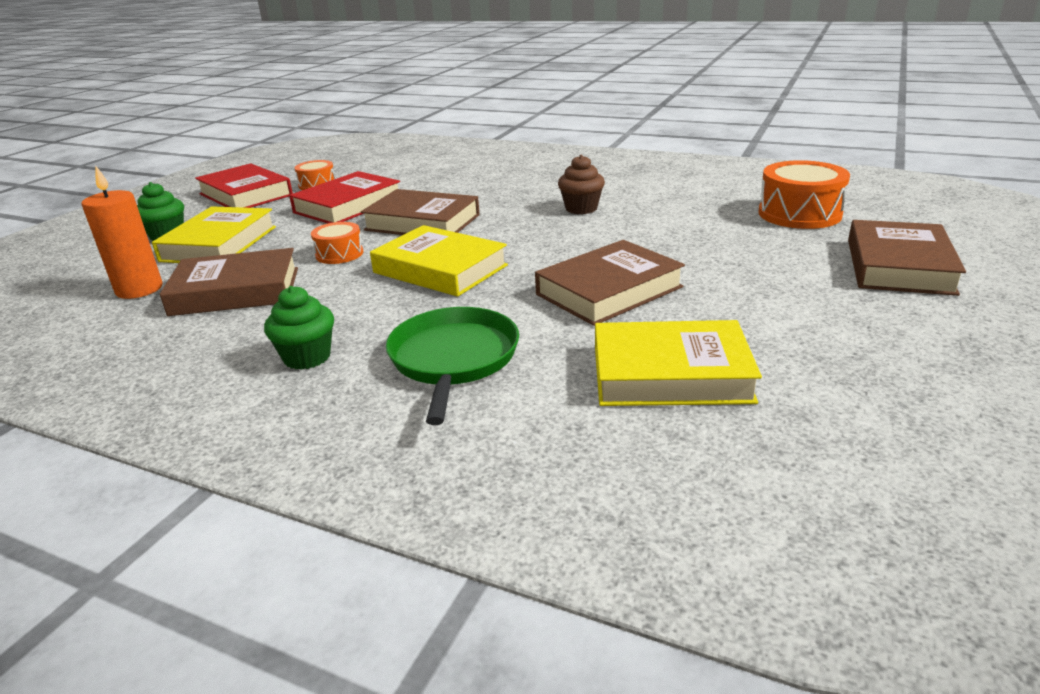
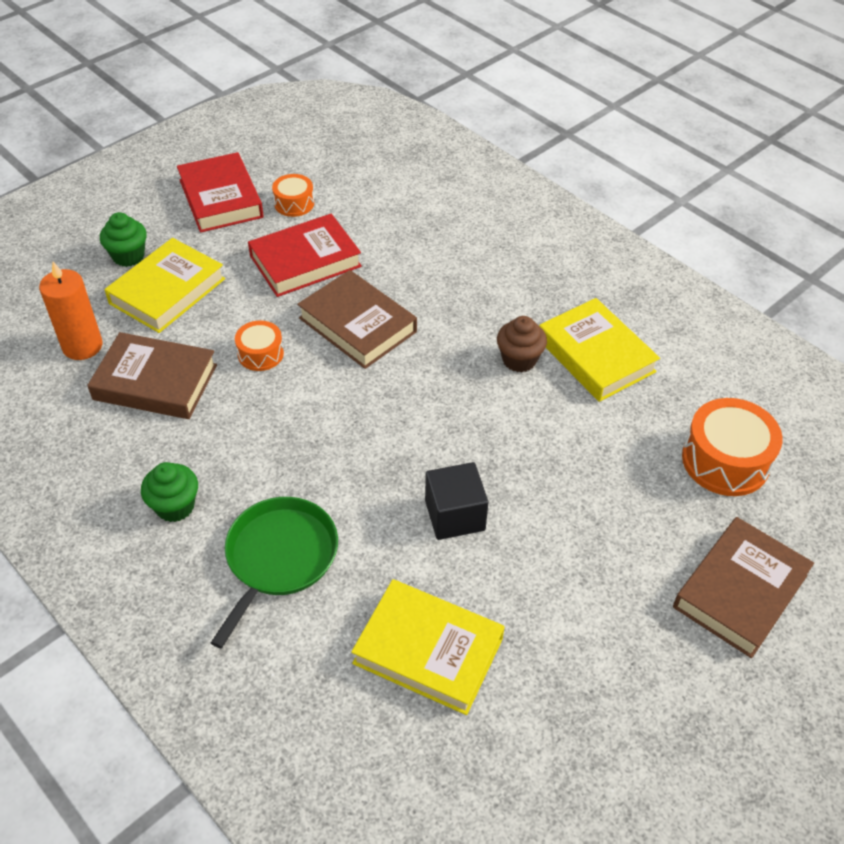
camera: 20 degrees right, 20 degrees up
yellow book [370,225,508,297] -> yellow book moved to [539,298,660,402]
brown book [535,240,685,326] -> black cube [425,462,489,540]

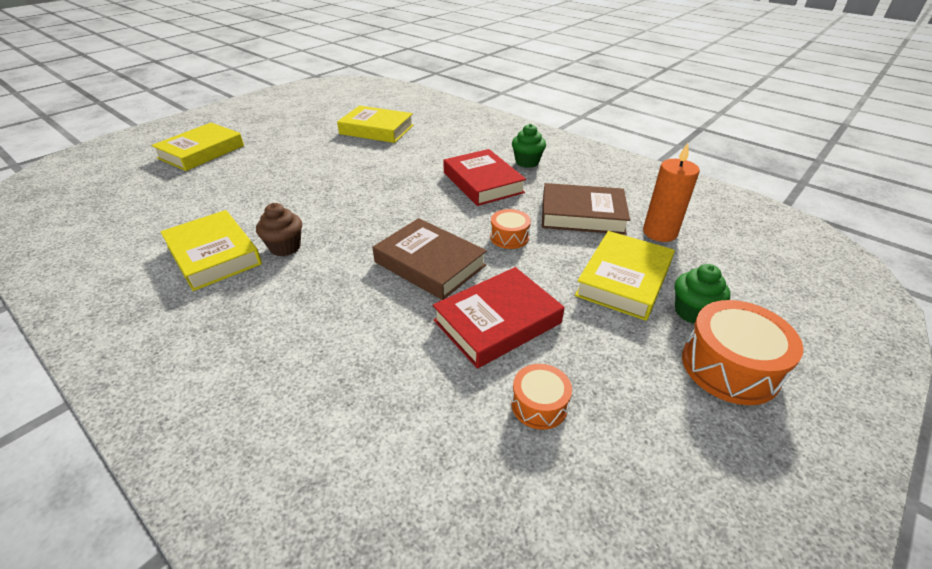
camera: 175 degrees right, 10 degrees down
red book [177,152,264,233] -> red book moved to [443,149,526,206]
green pan [211,497,338,648] -> none
black cube [425,462,489,540] -> none
brown book [673,517,814,658] -> yellow book [151,123,244,171]
orange drum [682,398,783,496] -> orange drum moved to [682,300,803,405]

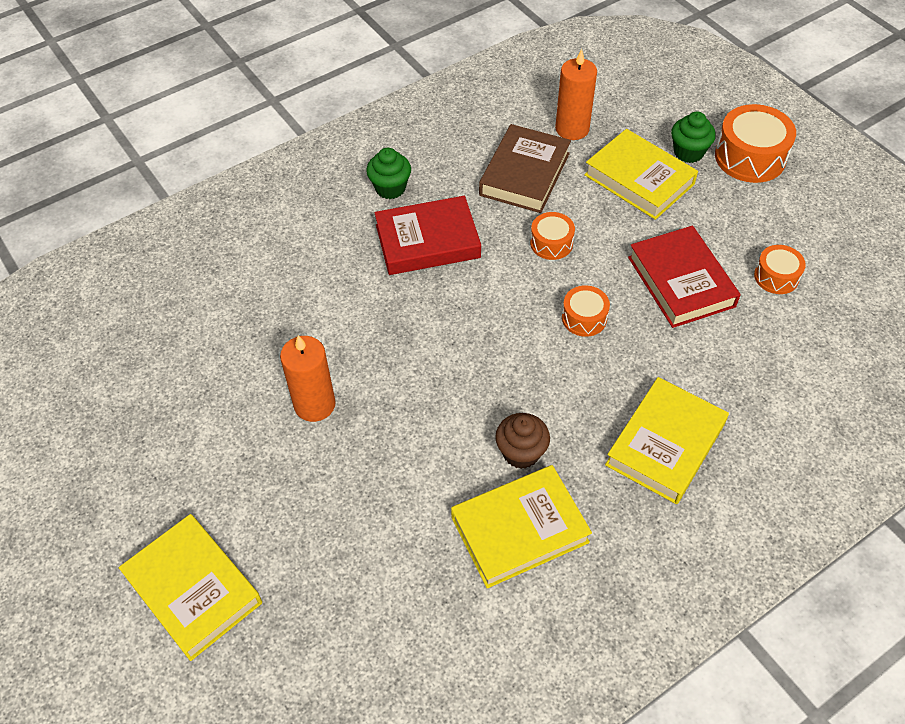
camera: 75 degrees left, 15 degrees up
yellow book [337,106,414,143] -> yellow book moved to [605,377,729,504]
brown book [372,218,487,300] -> orange drum [562,285,610,337]
none -> orange candle [280,335,336,422]

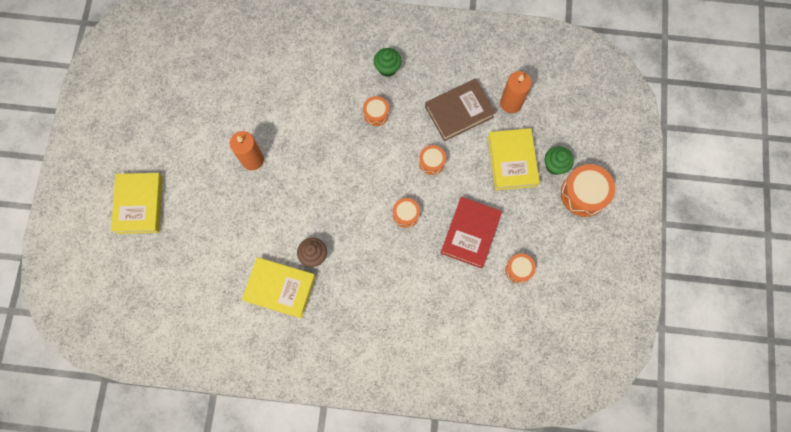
camera: 40 degrees right, 20 degrees up
red book [374,196,481,275] -> orange drum [363,96,389,126]
yellow book [605,377,729,504] -> none

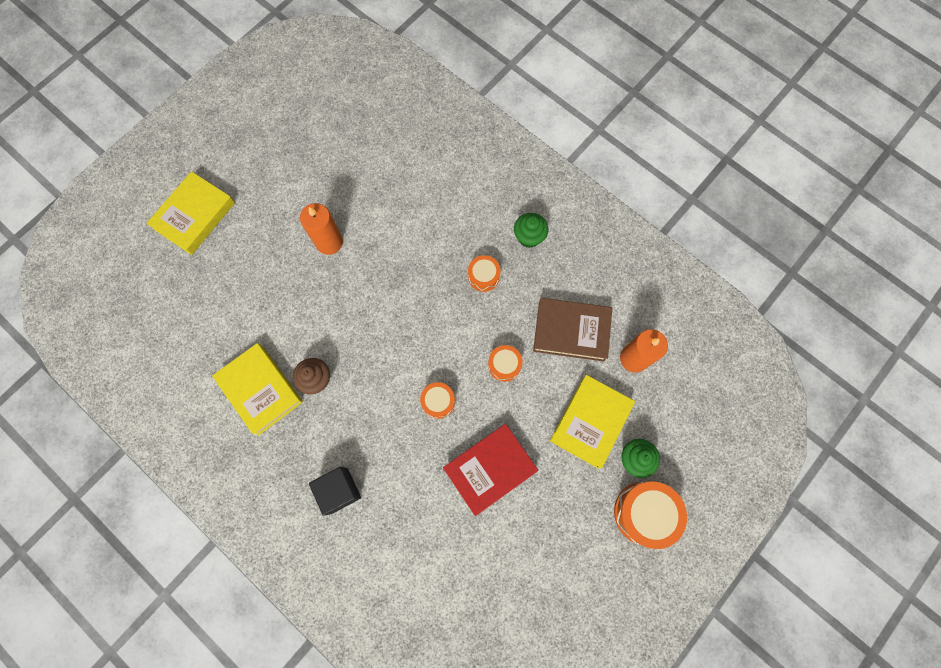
camera: 35 degrees right, 0 degrees up
orange drum [505,253,536,283] -> none
none -> black cube [309,467,361,516]

